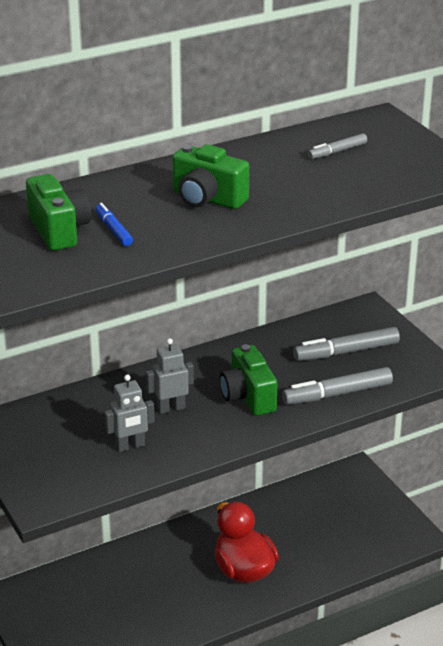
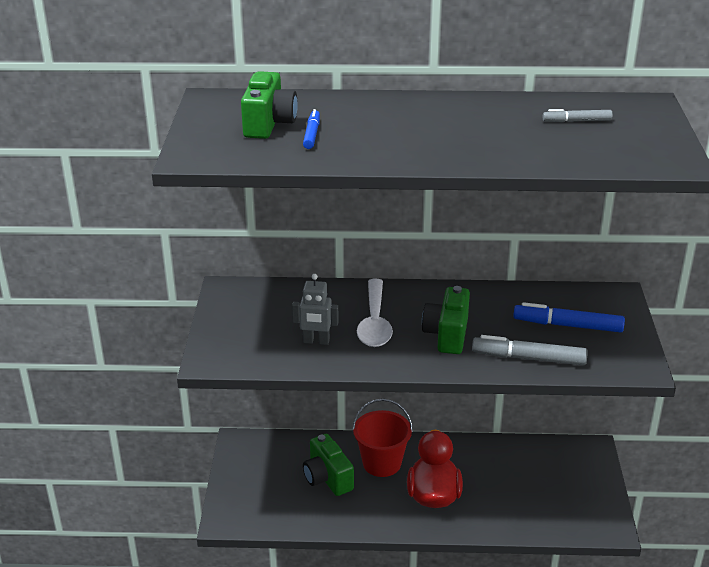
camera: 30 degrees right, 0 degrees up
grey robot [146,338,194,414] -> white spoon [357,279,393,347]
green camera [173,144,249,209] -> green camera moved to [303,434,354,496]
grey marker [293,327,400,361] -> blue marker [513,302,625,332]
none -> red bucket [352,399,413,477]

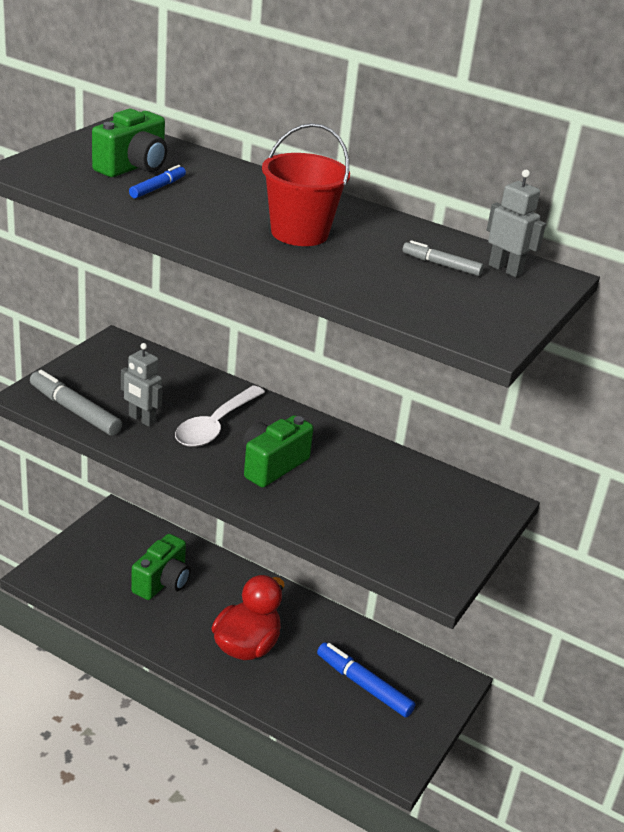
camera: 25 degrees right, 0 degrees up
green camera [303,434,354,496] -> green camera turned 150 degrees counterclockwise [131,534,191,600]
red bucket [352,399,413,477] -> red bucket moved to [262,123,350,246]
grey marker [472,335,588,366] -> grey marker moved to [30,370,122,436]
blue marker [513,302,625,332] -> blue marker moved to [317,642,415,717]
none -> grey robot [487,170,546,277]

